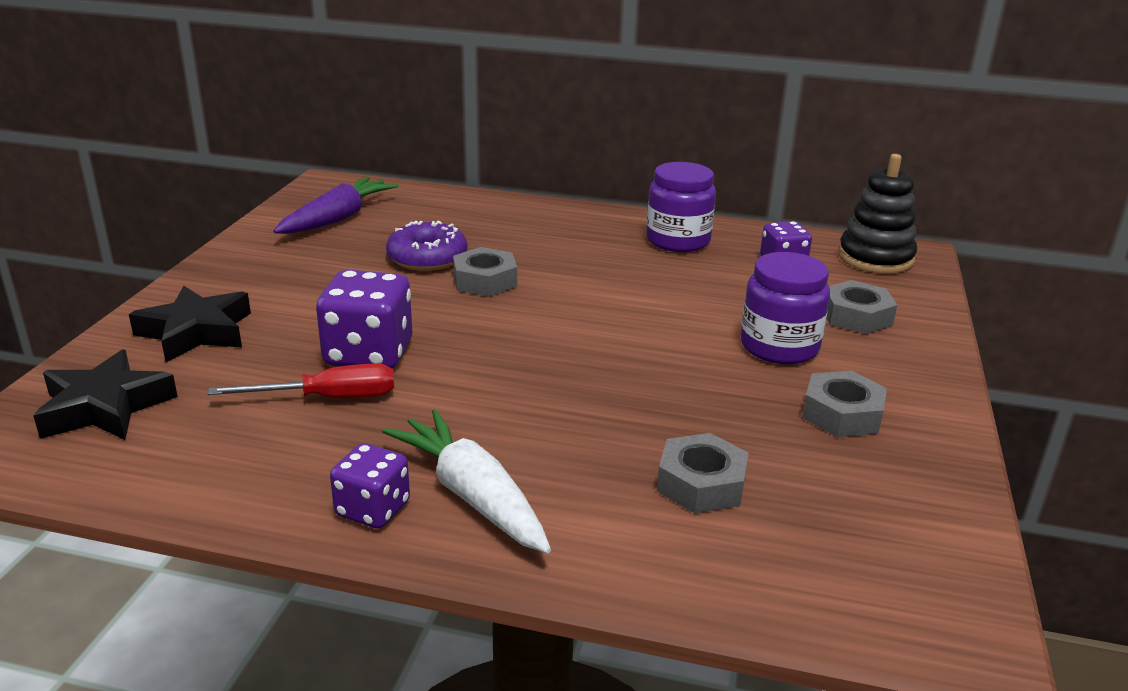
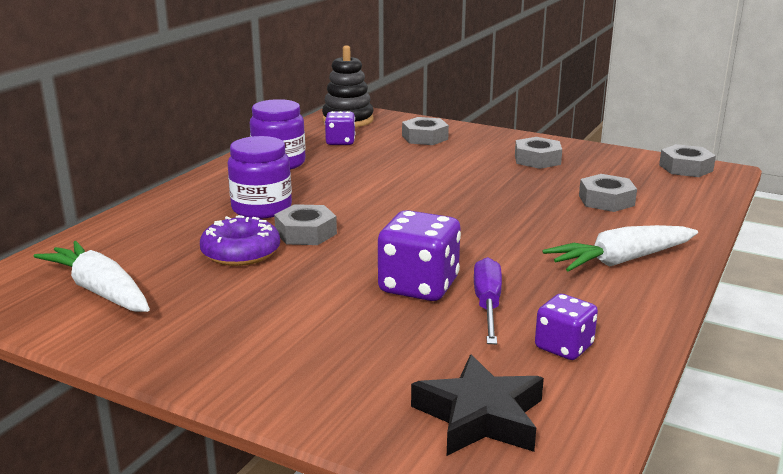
camera: 75 degrees left, 5 degrees down
black star [129,286,251,362] -> none
red screwdriver [208,363,394,398] -> purple screwdriver [474,257,502,344]
purple carrot [273,177,399,234] -> white carrot [34,241,150,312]
purple dice [330,443,410,529] -> purple dice moved to [535,294,598,360]
purple jar [741,252,830,364] -> purple jar moved to [228,136,292,219]
none -> grey nut [659,144,716,177]

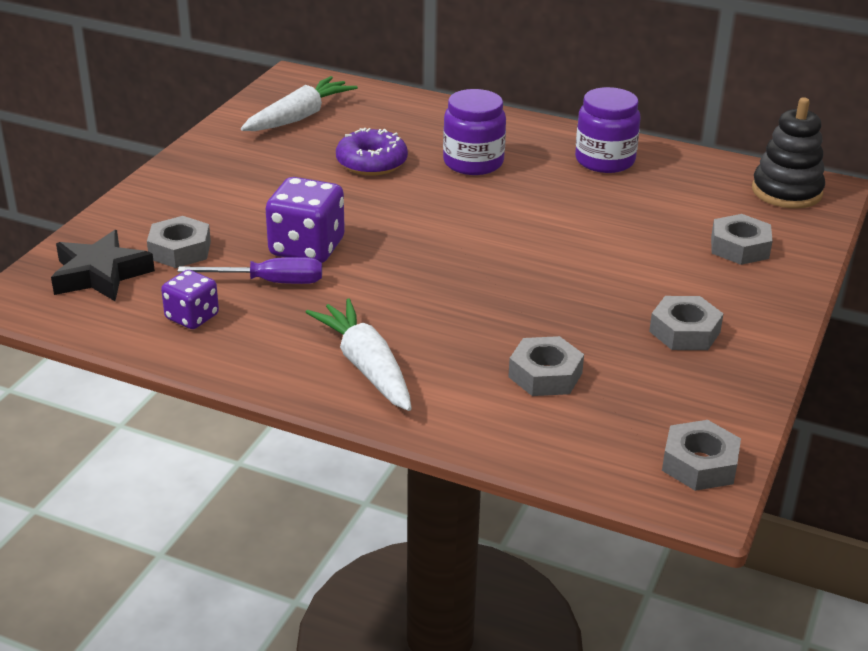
camera: 85 degrees right, 10 degrees up
grey nut [274,204,337,245] -> grey nut moved to [147,216,211,268]
purple dice [325,111,355,145] -> none

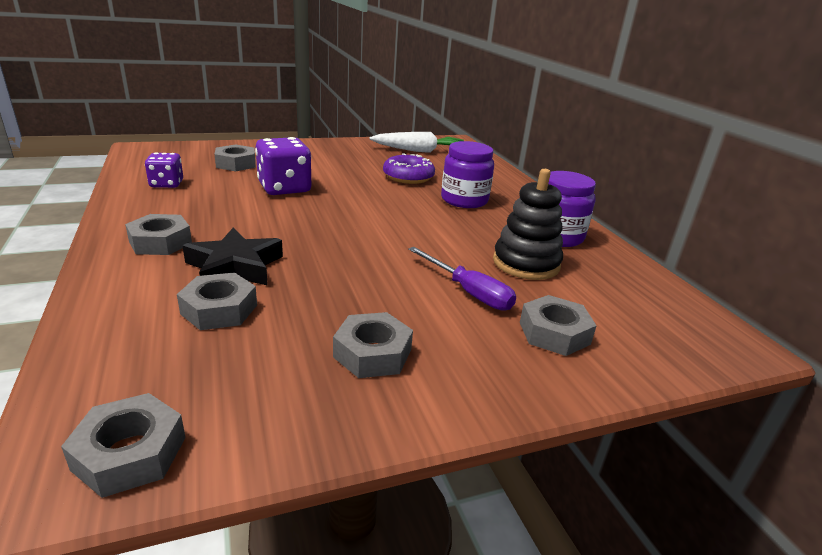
camera: 45 degrees right, 5 degrees down
black star [51,230,155,301] -> black star moved to [182,228,283,286]
purple screwdriver [178,257,322,284] -> purple screwdriver moved to [408,247,516,311]
white carrot [305,299,412,411] -> grey nut [125,214,192,255]
black stacking toy [752,97,825,208] -> black stacking toy moved to [493,169,563,280]

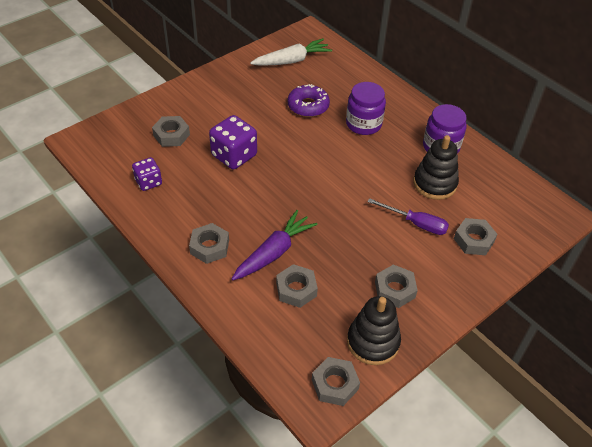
camera: 20 degrees left, 20 degrees up
black star [182,228,283,286] -> purple carrot [232,210,317,280]
none -> black stacking toy [347,296,401,365]

